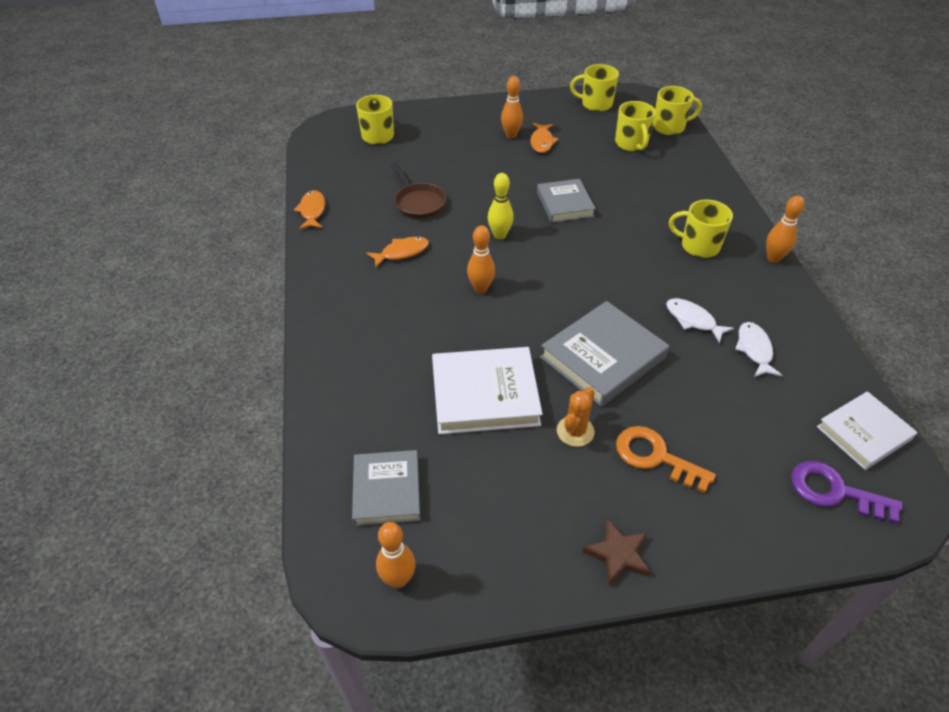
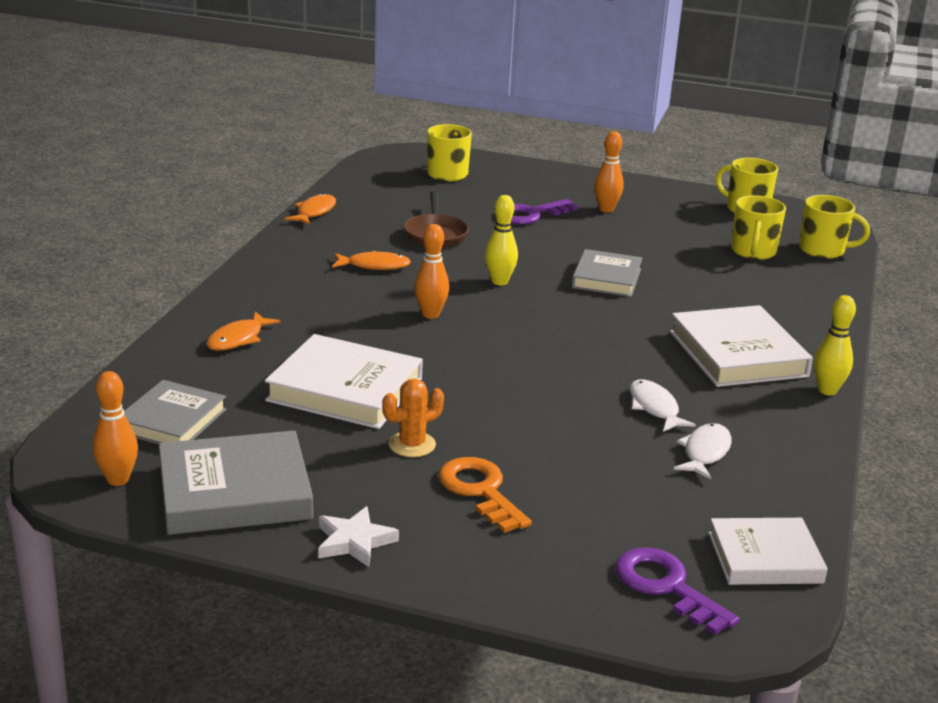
camera: 25 degrees right, 20 degrees down
orange fish [530,123,559,153] -> orange fish moved to [206,312,280,351]
grey book [540,301,669,407] -> grey book moved to [159,430,313,535]
brown star [583,519,651,586] -> white star [318,506,399,567]
yellow mug [669,200,733,258] -> white book [670,305,813,387]
orange bowling pin [766,196,805,263] -> yellow bowling pin [814,295,856,395]
none -> purple key [511,199,578,225]

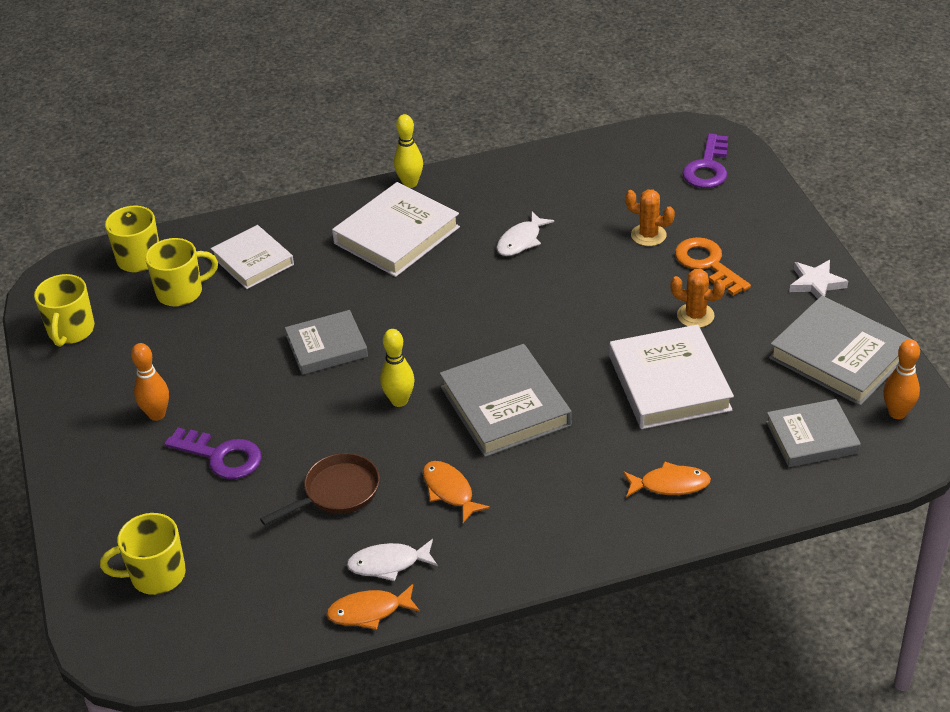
camera: 120 degrees left, 15 degrees up
orange bowling pin [414,224,449,319] -> grey book [439,344,572,457]
orange key [438,457,532,533] -> orange key turned 120 degrees clockwise [675,237,751,296]
white fish [674,423,732,480] -> white fish moved to [347,539,438,581]
white book [708,518,828,585] -> white book moved to [211,225,294,289]
none -> orange cactus [625,190,675,246]

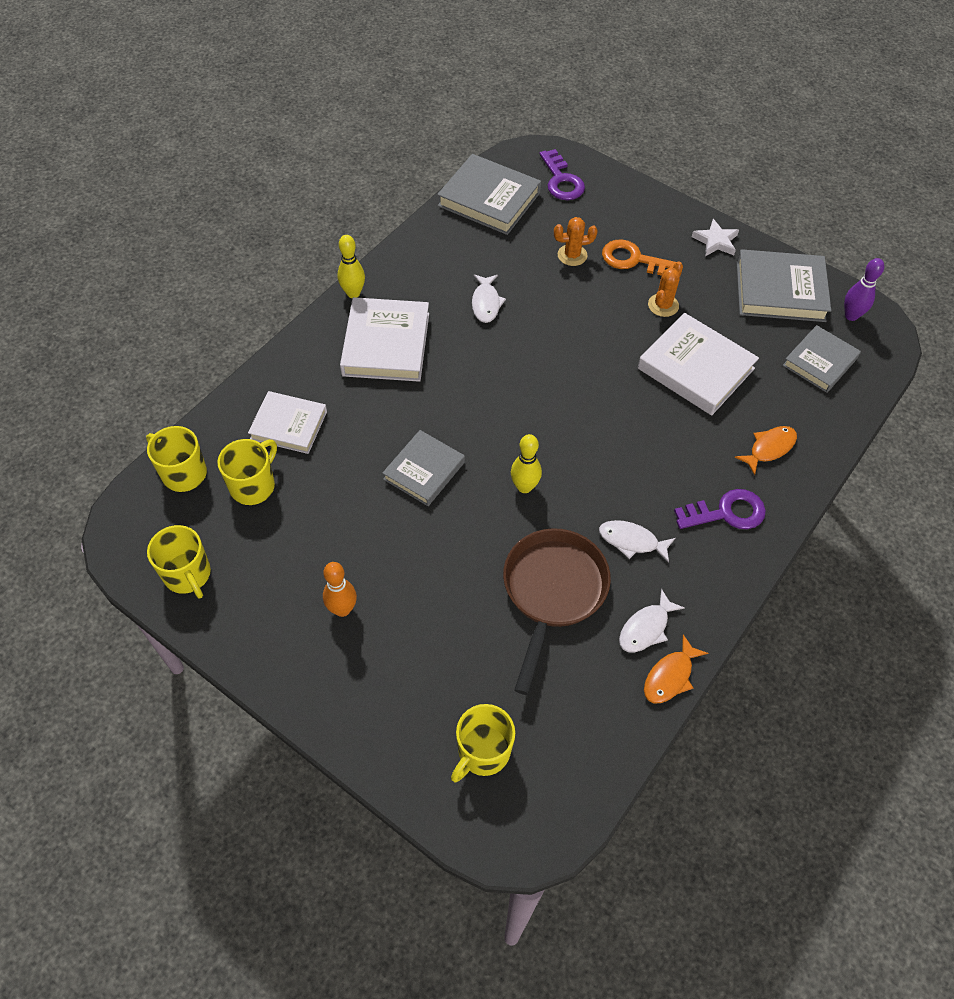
camera: 40 degrees left, 15 degrees up
purple key [164,428,262,479] -> purple key moved to [674,489,766,529]
brown pan [260,453,380,525] -> brown pan [503,528,611,695], size x1.56
orange fish [423,461,490,523] -> white fish [599,520,675,563]
grey book [439,344,572,457] -> grey book moved to [437,154,541,235]
orange cactus [670,269,725,328] -> orange cactus turned 45 degrees counterclockwise [648,261,683,317]
orange bowling pin [883,339,920,419] -> purple bowling pin [844,258,884,321]

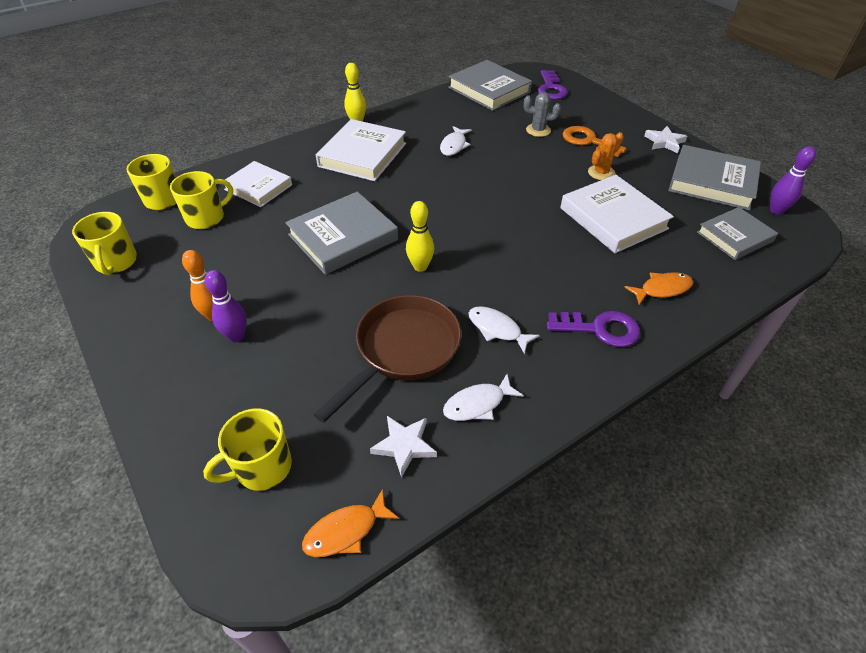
camera: 20 degrees right, 10 degrees down
grey book [382,430,465,506] -> grey book [285,192,398,275], size x1.51
orange cactus [554,217,598,266] -> grey cactus [524,92,561,137]
orange fish [644,635,708,703] -> orange fish moved to [302,489,399,557]
none -> purple bowling pin [205,270,247,342]
none -> white star [370,416,437,478]

